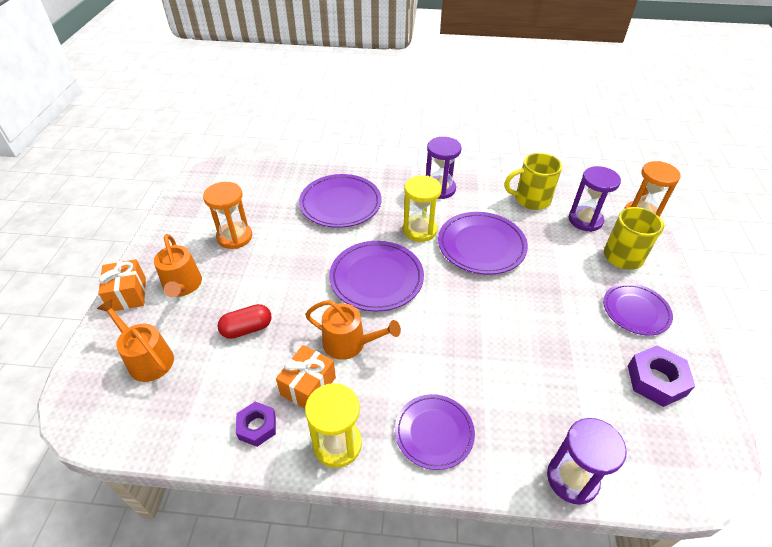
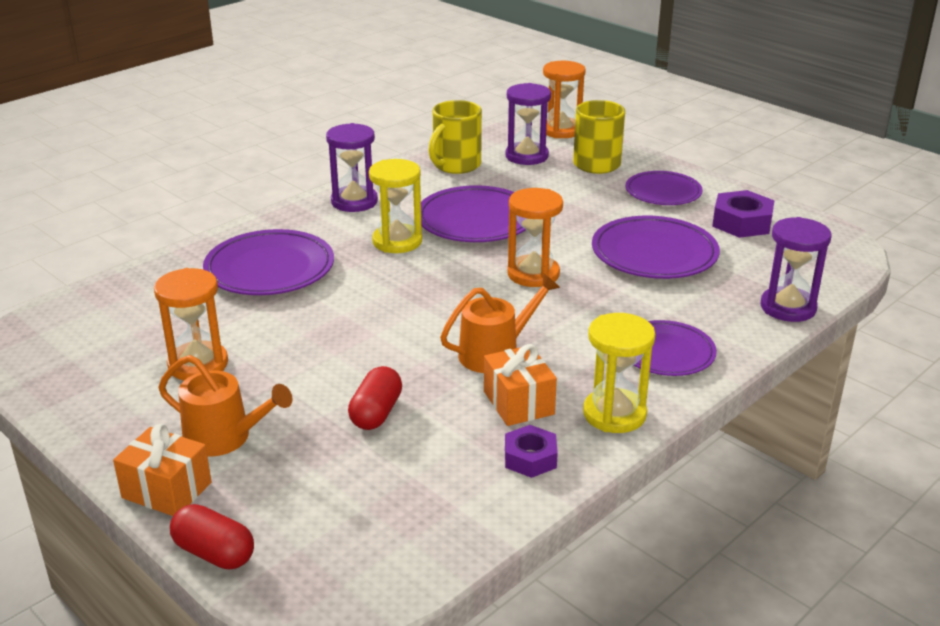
camera: 50 degrees left, 15 degrees down
orange watering can [97,299,174,382] -> none
purple plate [329,241,424,311] -> purple plate moved to [592,216,720,279]
none -> red capsule [170,504,254,569]
none -> orange hourglass [507,188,563,287]

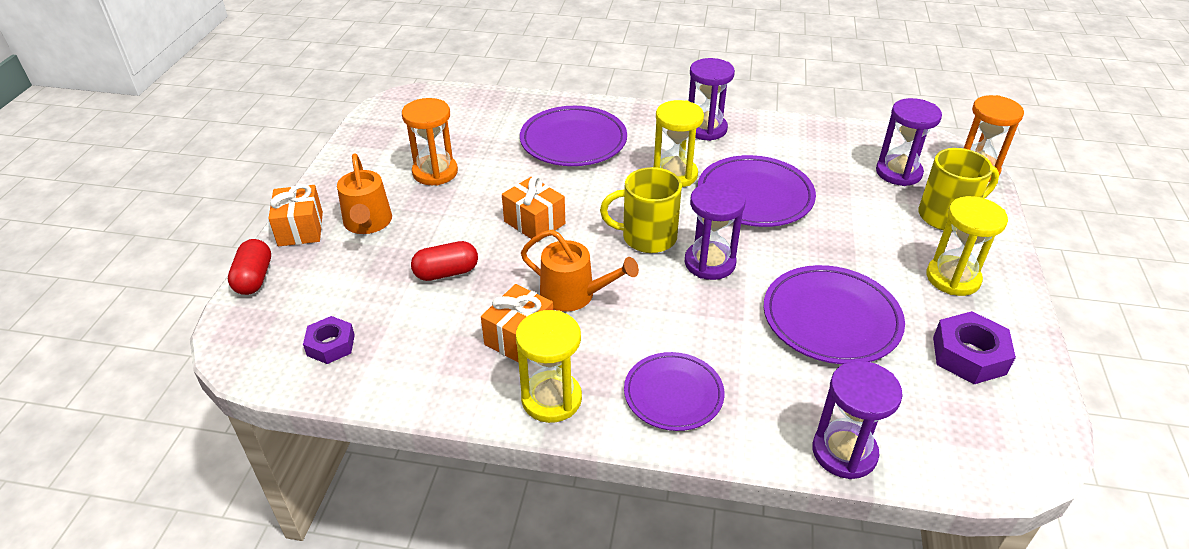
camera: 55 degrees right, 10 degrees up
yellow mug [429,100,482,174] -> yellow mug moved to [600,167,682,253]
purple nut [505,425,558,478] -> purple nut moved to [303,316,355,364]
orange hourglass [507,188,563,287] -> purple hourglass [685,182,745,280]
purple plate [626,171,703,205] -> yellow hourglass [926,196,1008,296]
none -> orange gift [502,176,565,241]

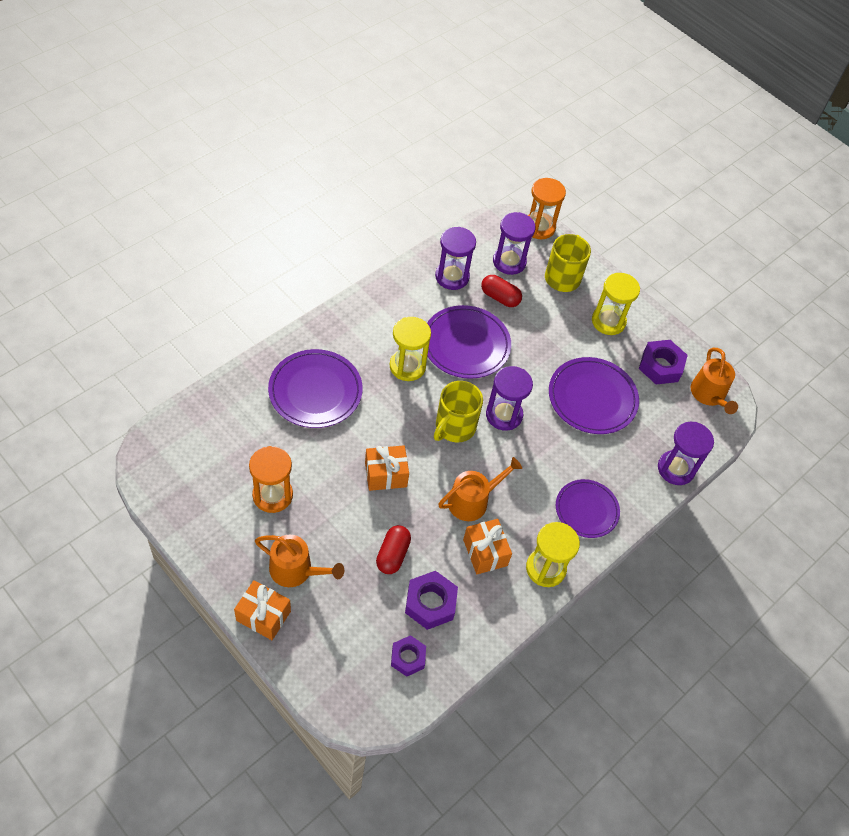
camera: 60 degrees left, 15 degrees up
red capsule [228,239,271,295] -> red capsule moved to [481,275,522,307]
purple hourglass [689,58,735,141] -> purple hourglass moved to [435,227,476,290]
none -> purple nut [405,571,458,630]
none -> orange watering can [691,348,738,414]

